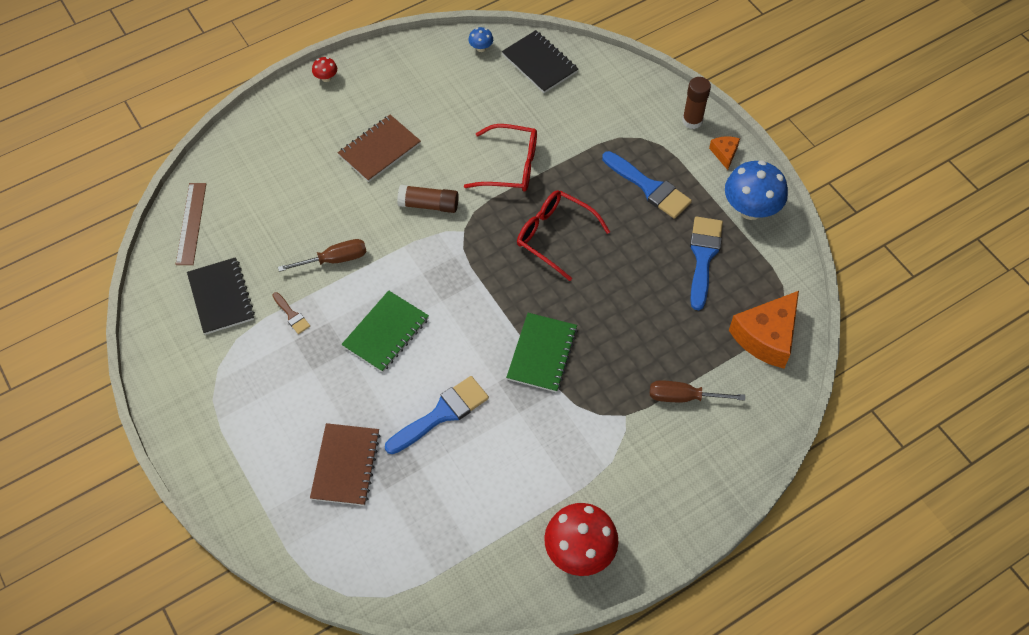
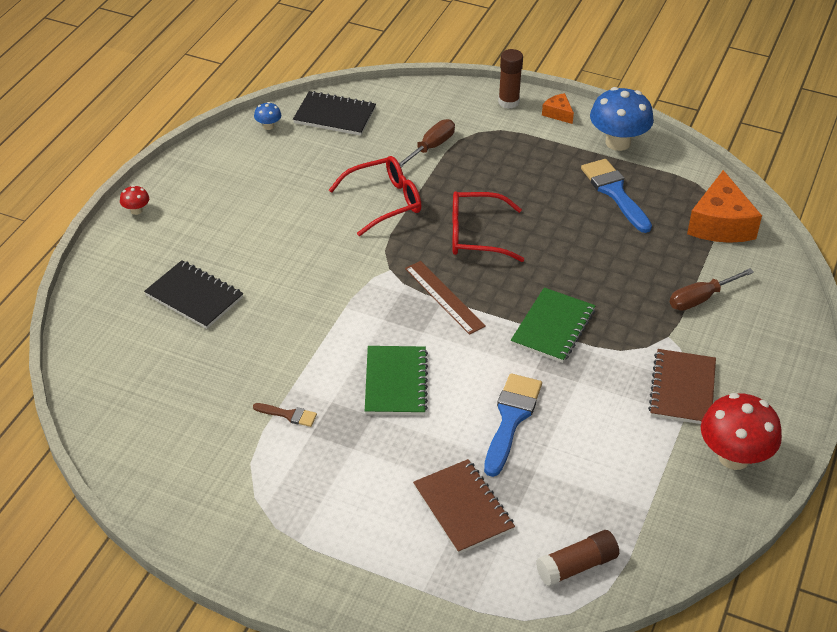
camera: 35 degrees left, 15 degrees down
brown ruler [176,183,206,265] -> brown ruler moved to [405,261,486,335]
black notebook [187,257,255,335] -> black notebook moved to [144,260,243,329]
brown screwdriver [278,239,367,272] -> brown screwdriver moved to [399,119,455,167]
brown notebook [338,115,421,182] -> brown notebook moved to [648,349,716,424]
brown glue stick [397,185,459,213] -> brown glue stick moved to [536,530,619,587]
green notebook [506,313,578,393] -> green notebook turned 45 degrees clockwise [511,287,596,363]
blue brush [602,151,692,219] -> none

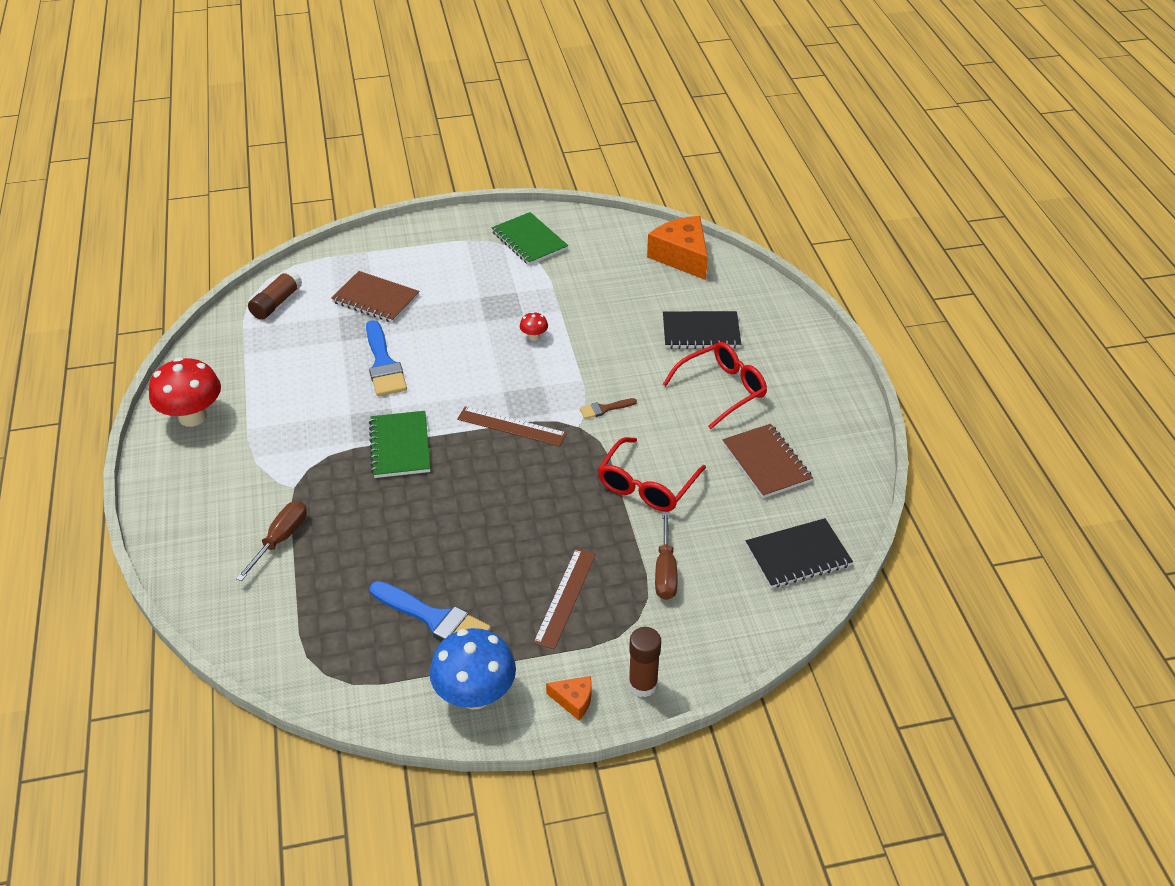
camera: 145 degrees right, 0 degrees up
red mushroom [120,185,149,215] -> red mushroom moved to [520,312,548,341]
brown brush [253,403,317,427] -> brown brush moved to [580,398,637,419]
blue mushroom [254,102,281,130] -> none
green notebook [365,346,428,415] -> green notebook moved to [492,212,568,265]
red glasses [452,192,524,262] -> red glasses moved to [663,342,767,429]
brown notebook [648,349,716,424] -> brown notebook moved to [722,424,813,498]
orange cheese [687,170,762,243] -> orange cheese moved to [647,216,708,280]
none -> brown ruler [533,548,596,650]

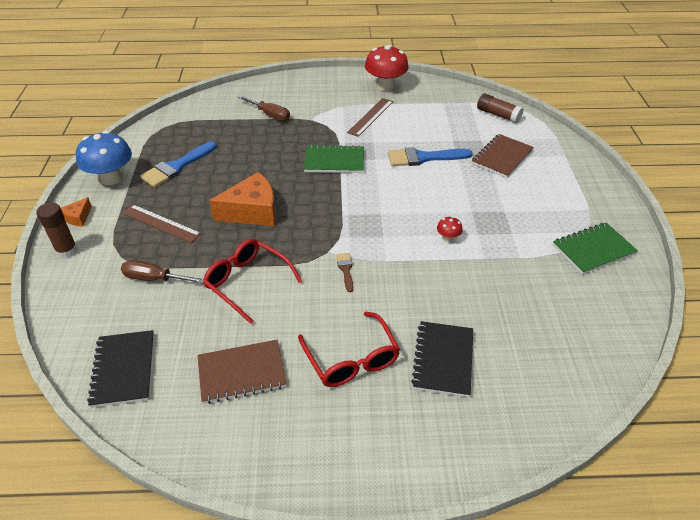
camera: 100 degrees right, 0 degrees up
brown ruler [457,406,567,446] -> brown ruler moved to [347,98,393,137]
orange cheese [647,216,708,280] -> orange cheese moved to [209,172,276,226]

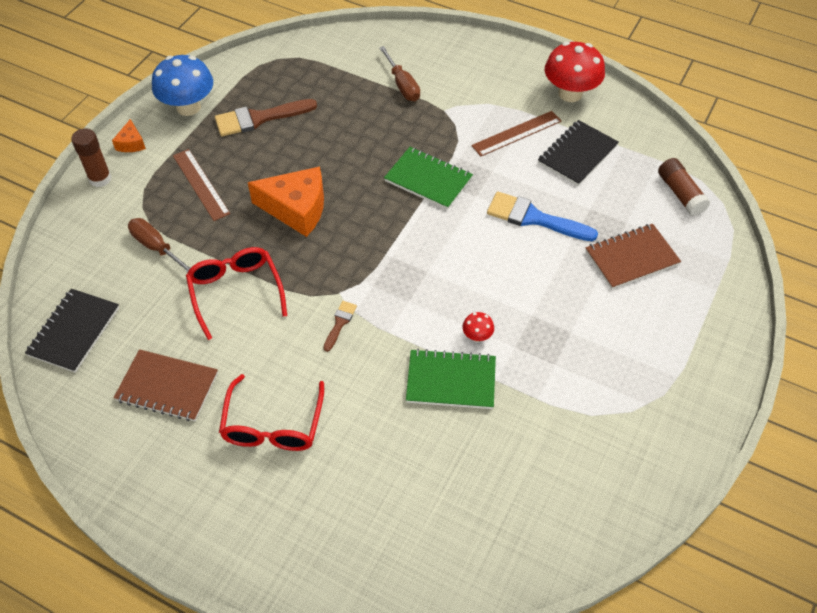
camera: 30 degrees right, 10 degrees up
orange cheese [61,197,92,226] -> orange cheese turned 60 degrees counterclockwise [112,119,146,152]
blue brush [140,141,217,187] -> brown brush [215,99,317,136]
black notebook [411,321,473,397] -> black notebook moved to [538,120,619,186]
green notebook [553,223,638,274] -> green notebook moved to [406,349,496,409]

